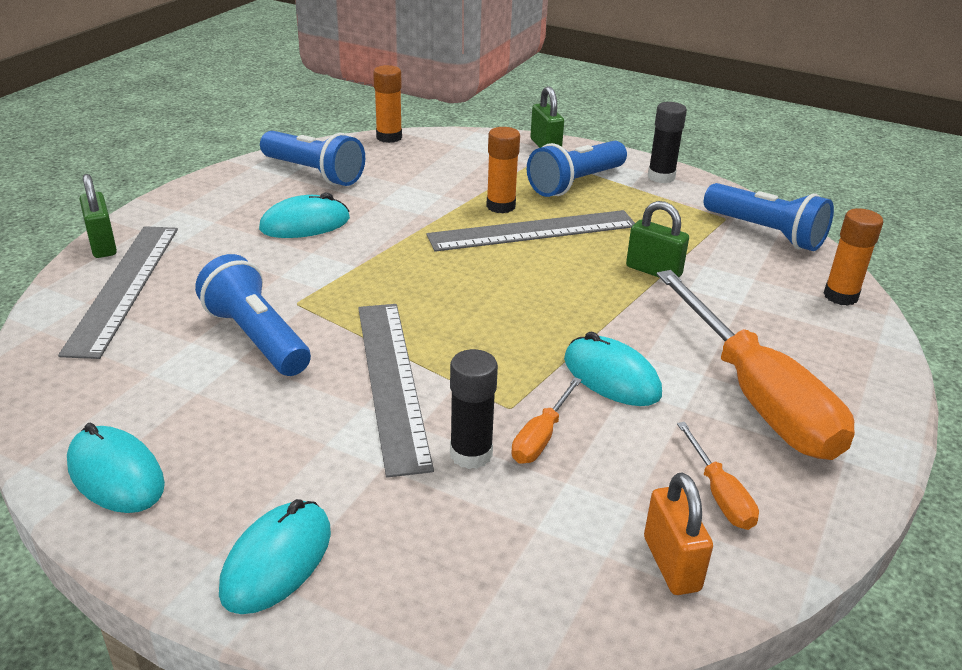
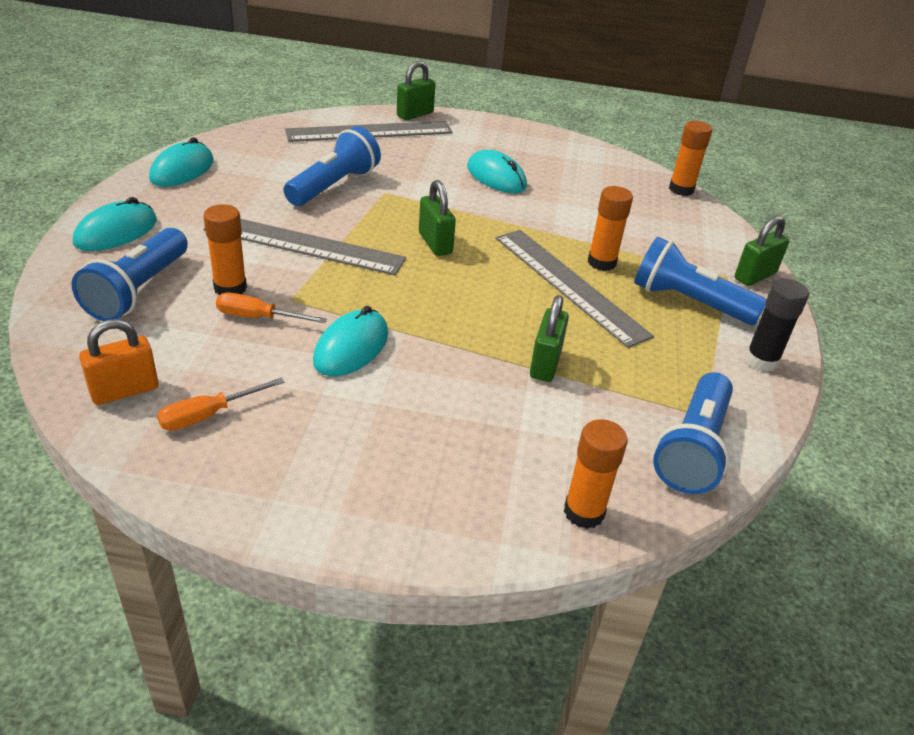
camera: 70 degrees right, 5 degrees up
turquoise mouse [219,499,331,614] -> turquoise mouse turned 60 degrees counterclockwise [73,197,157,251]
blue flashlight [260,131,365,186] -> blue flashlight moved to [72,228,188,321]
grey ruler [358,304,434,478] -> grey ruler turned 45 degrees clockwise [203,219,406,275]
black glue stick [450,349,498,469] -> orange glue stick [203,204,247,295]
orange screwdriver [656,270,855,460] -> none
none -> green padlock [419,180,456,256]

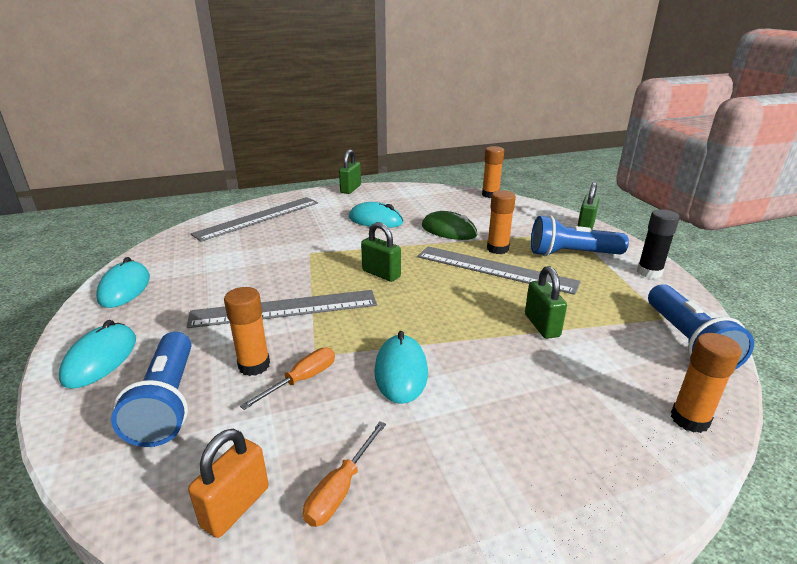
camera: 25 degrees left, 10 degrees down
orange screwdriver [216,293,327,323] -> orange screwdriver turned 150 degrees clockwise [240,347,335,410]
blue flashlight [284,126,381,206] -> none
green padlock [397,61,436,120] -> green padlock moved to [339,149,361,194]
none -> green mouse [422,211,478,240]

